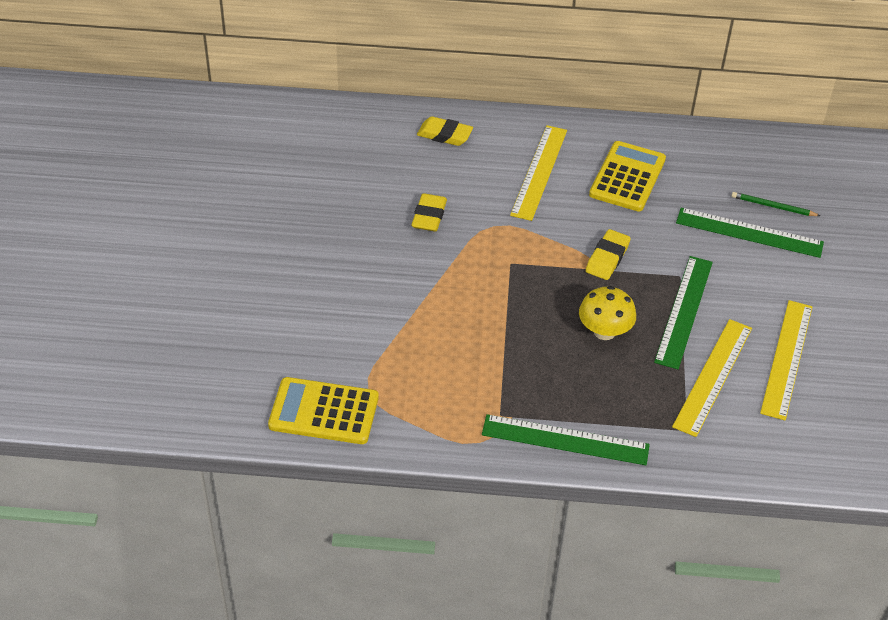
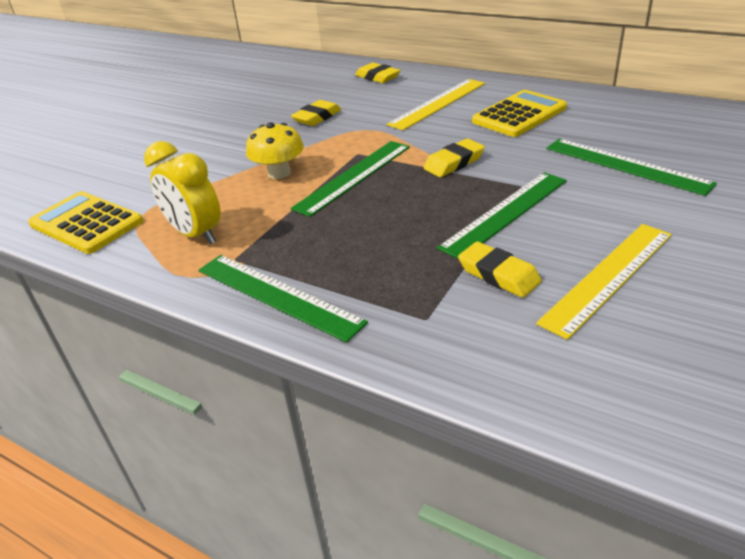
camera: 30 degrees right, 10 degrees down
yellow mushroom [579,286,636,340] -> yellow mushroom moved to [246,122,304,179]
yellow ruler [672,319,752,437] -> yellow eraser [458,242,542,298]
green pencil [732,192,820,216] -> none
none -> yellow clock [144,141,221,245]
none -> green ruler [290,141,410,217]

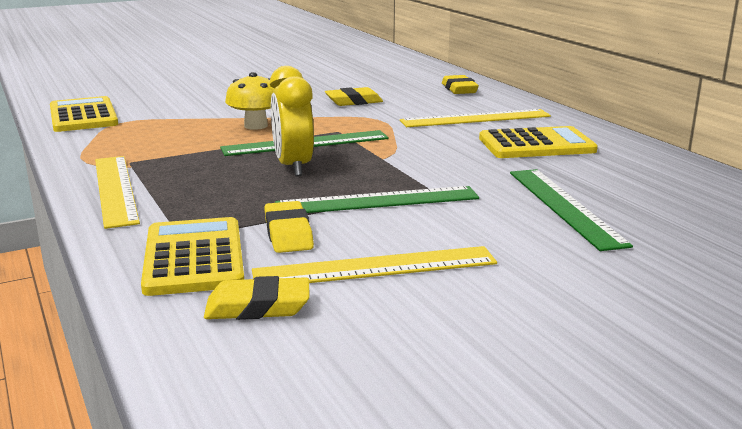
camera: 30 degrees right, 15 degrees down
yellow clock [144,141,221,245] -> yellow clock moved to [270,66,314,176]
green ruler [198,255,368,343] -> yellow ruler [95,156,140,229]
yellow eraser [423,139,485,177] -> yellow eraser moved to [204,276,309,320]
none -> yellow calculator [141,217,244,296]

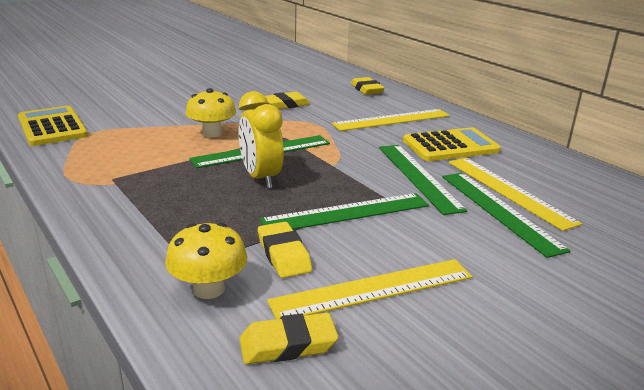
camera: 10 degrees left, 5 degrees up
yellow ruler [95,156,140,229] -> yellow ruler moved to [449,158,582,231]
yellow calculator [141,217,244,296] -> yellow mushroom [165,223,247,299]
none -> green ruler [379,145,467,215]

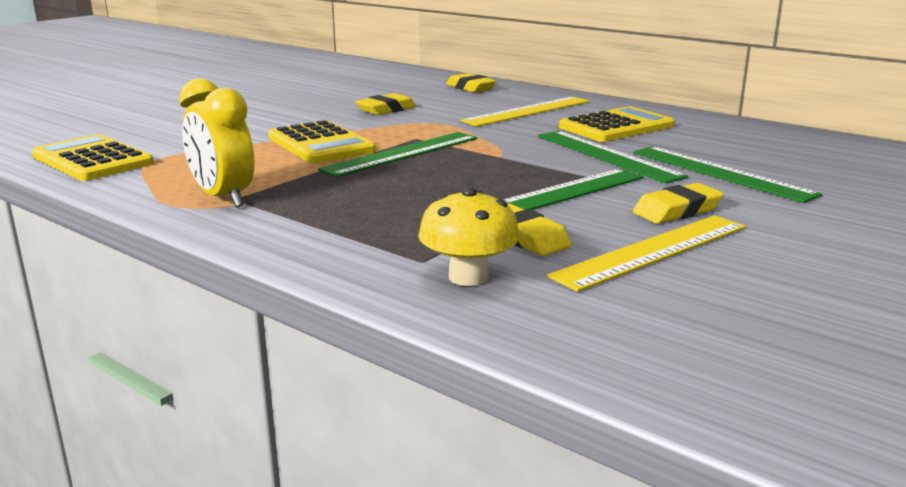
camera: 15 degrees left, 5 degrees down
yellow mushroom [186,88,236,138] -> yellow calculator [268,120,376,163]
yellow clock [239,91,284,189] -> yellow clock moved to [179,78,255,207]
yellow eraser [240,313,338,364] -> yellow eraser moved to [633,183,724,223]
yellow ruler [449,158,582,231] -> none

